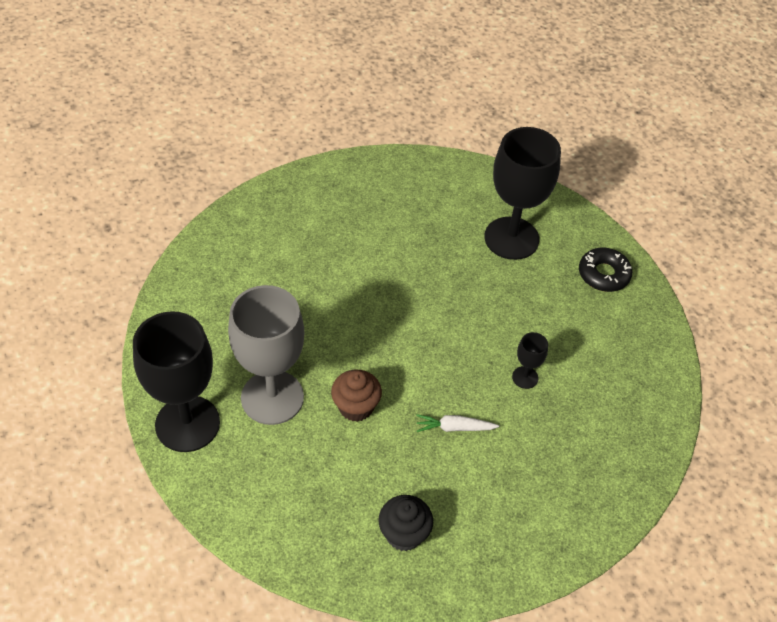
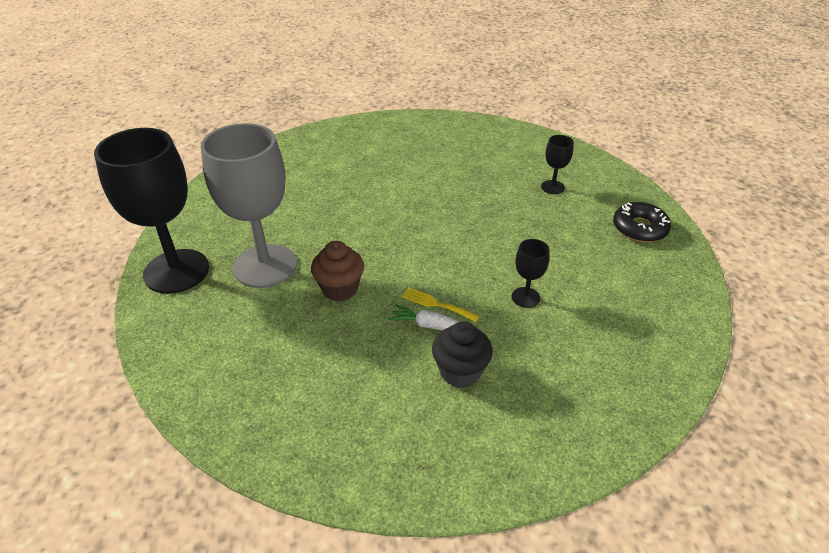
camera: 20 degrees right, 10 degrees down
black cupcake [378,495,433,551] -> black cupcake moved to [432,321,493,388]
black goblet [484,127,561,260] -> black goblet [541,135,574,194], size x0.43
none -> yellow fork [402,287,479,322]

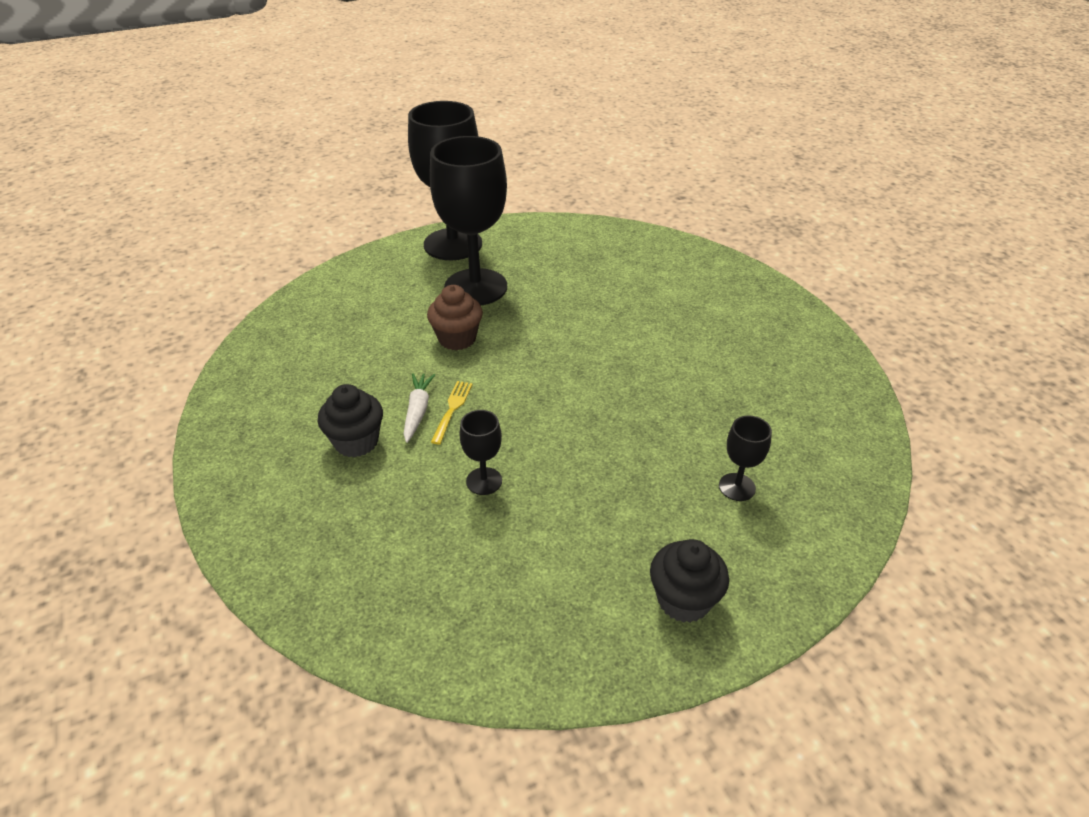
camera: 75 degrees right, 0 degrees up
grey goblet [201,123,297,288] -> black goblet [429,136,507,305]
black donut [613,202,671,242] -> black cupcake [650,539,729,623]

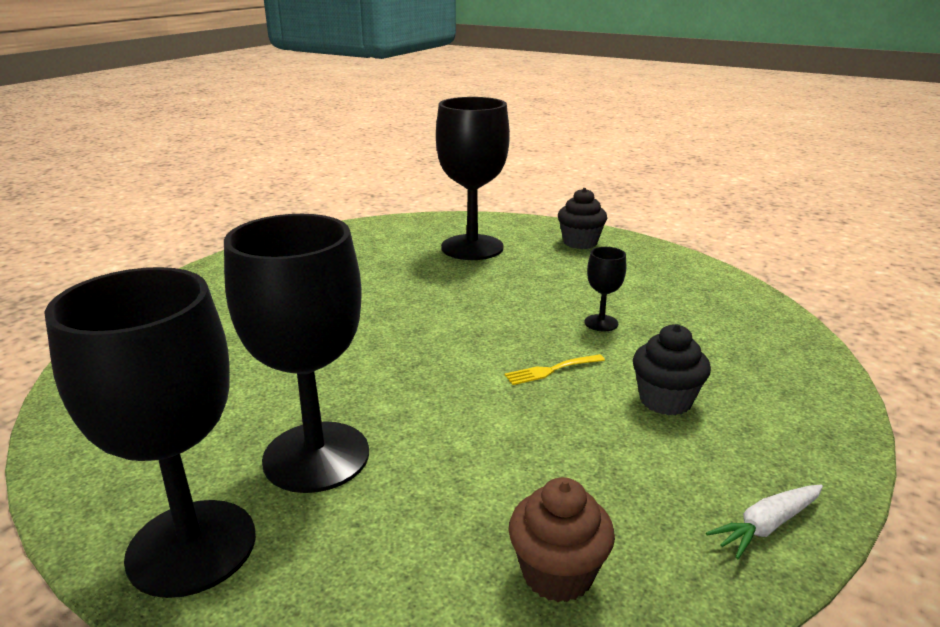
camera: 125 degrees left, 15 degrees down
white carrot [404,373,435,443] -> white carrot moved to [706,485,823,559]
brown cupcake [427,285,483,350] -> brown cupcake moved to [508,477,615,602]
black goblet [719,415,772,501] -> black goblet [436,97,510,260], size x2.32

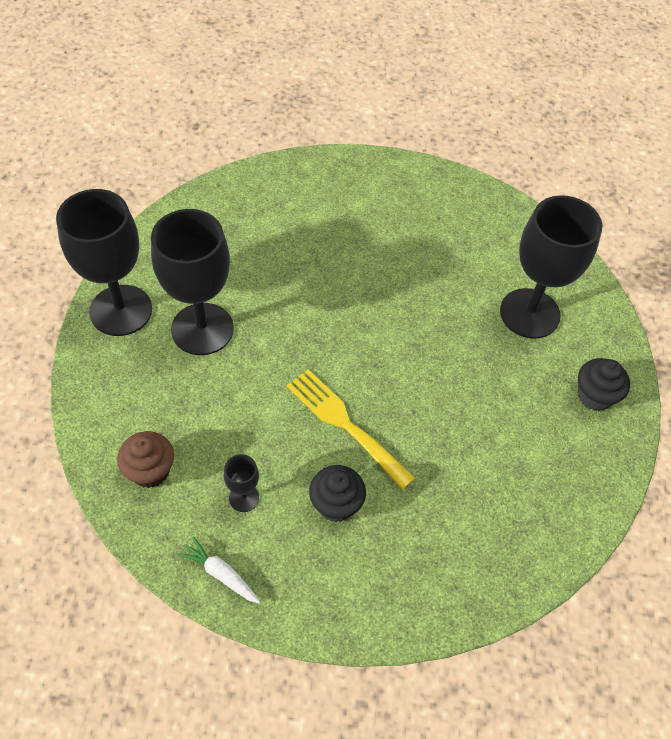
camera: 65 degrees right, 30 degrees up
yellow fork [505,354,605,385] -> yellow fork [287,369,415,490], size x2.02
black goblet [584,247,626,331] -> black goblet moved to [224,454,259,512]

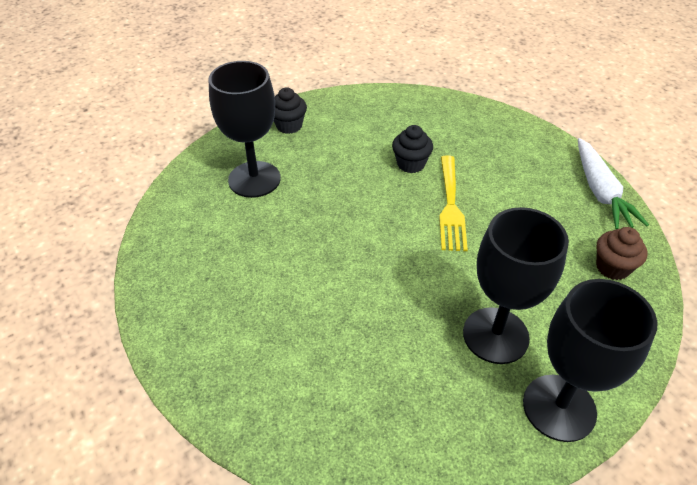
camera: 130 degrees left, 10 degrees down
white carrot [178,537,260,604] -> white carrot [578,138,649,229], size x1.90
black goblet [224,454,259,512] -> none
black cupcake [309,465,366,522] -> black cupcake moved to [392,125,433,173]

